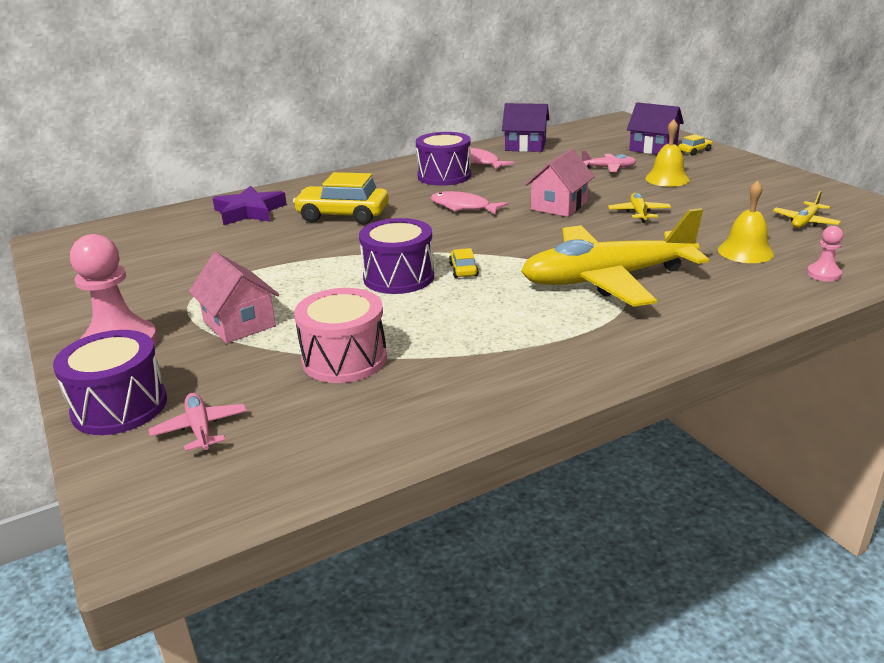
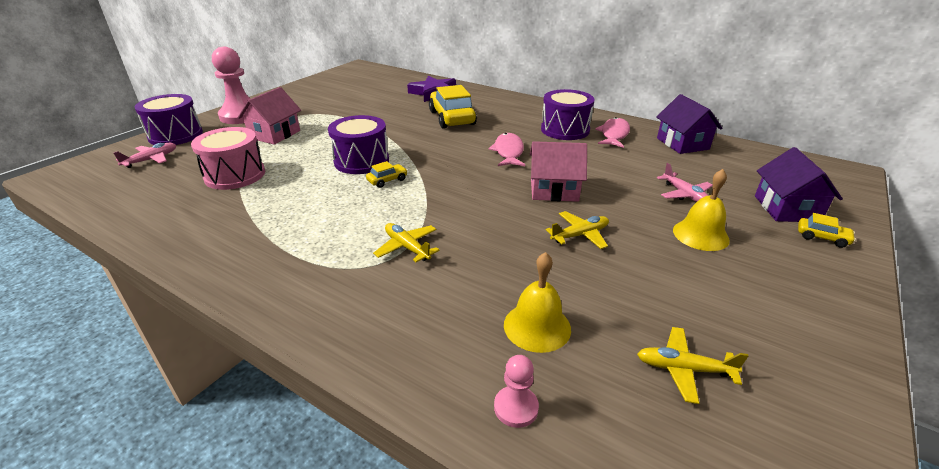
camera: 60 degrees right, 5 degrees up
yellow plane [521,208,709,307] -> yellow plane [373,223,440,262], size x0.40

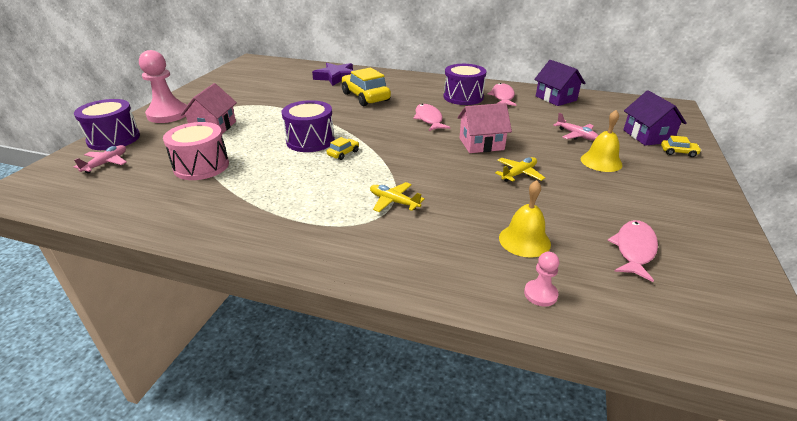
camera: 15 degrees left, 0 degrees up
yellow plane [637,327,748,404] -> pink fish [608,220,658,282]

